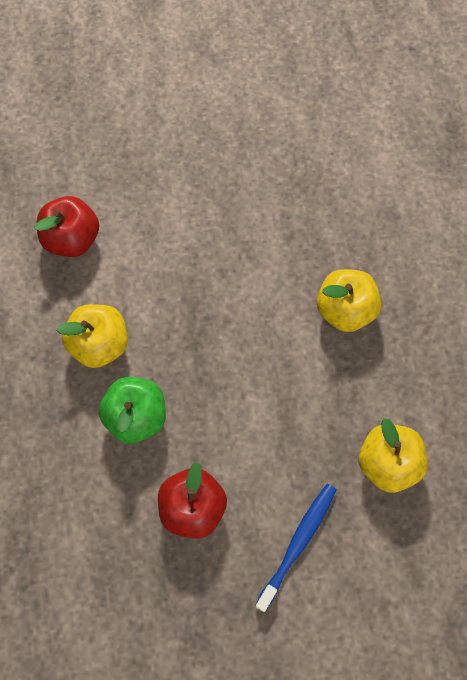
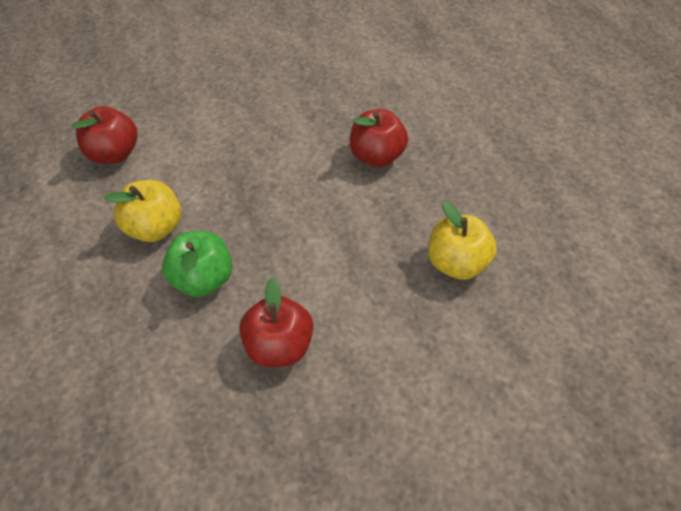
camera: 15 degrees left, 15 degrees down
blue toothbrush [255,484,337,612] -> none
yellow apple [317,269,381,332] -> red apple [350,109,408,167]

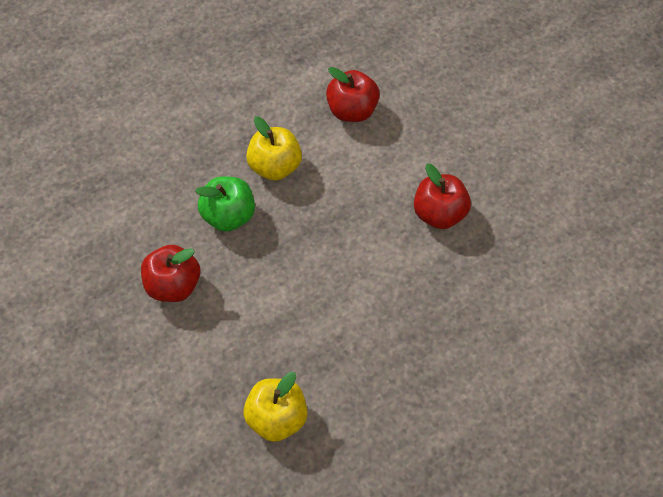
camera: 80 degrees right, 5 degrees up
red apple [350,109,408,167] -> red apple moved to [414,164,471,229]

